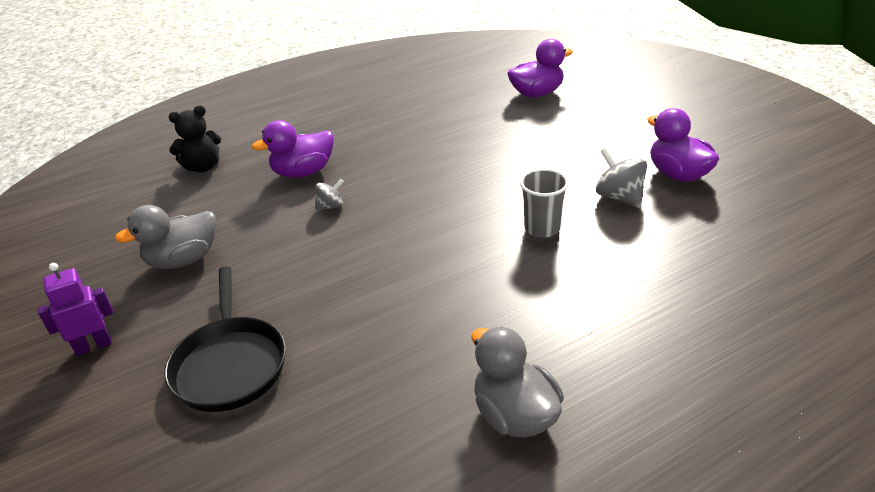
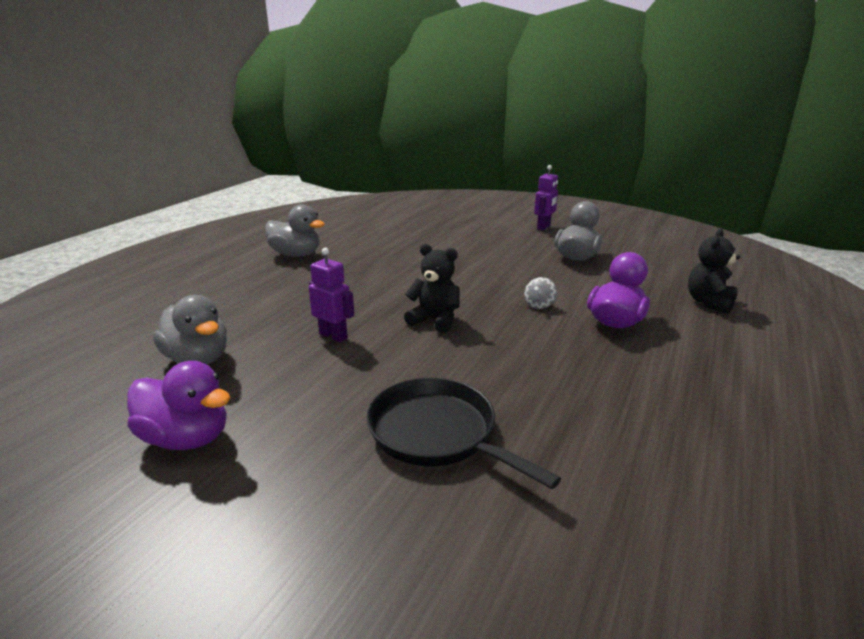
camera: 145 degrees right, 10 degrees down
black pan [164,266,286,412] -> black pan moved to [366,378,561,489]
purple duck [507,39,573,97] -> none
grey cup [520,168,569,238] -> purple robot [309,248,354,342]
grey spinning top [596,147,647,208] -> none
none -> grey duck [153,295,227,364]
none -> black teddy bear [404,244,460,333]

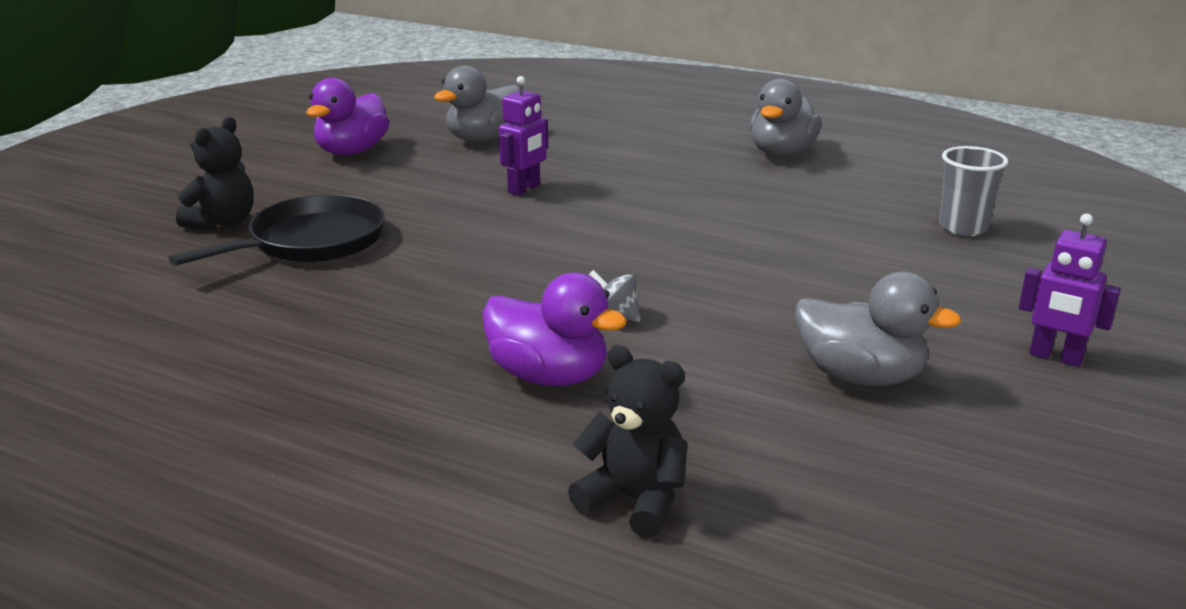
camera: 90 degrees right, 0 degrees up
black teddy bear [404,244,460,333] -> black teddy bear moved to [176,117,254,230]
none -> grey cup [939,146,1008,236]

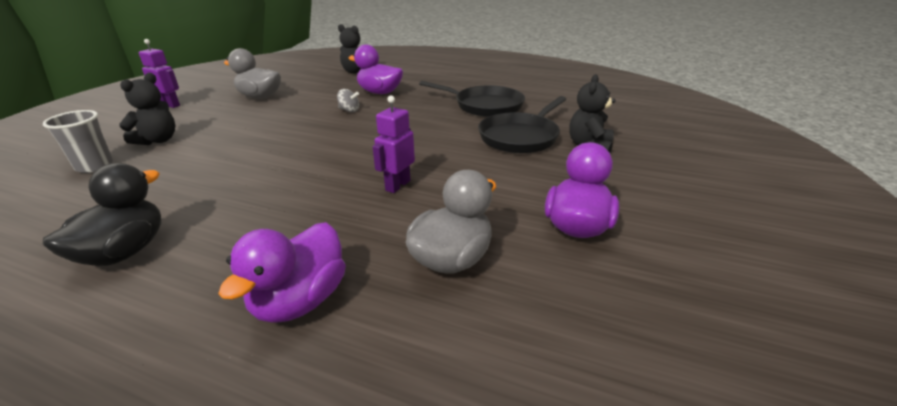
camera: 175 degrees right, 5 degrees up
grey duck [750,79,822,157] -> black duck [43,163,162,266]
none -> black teddy bear [119,73,175,145]
none -> purple duck [218,222,346,323]
none -> black pan [419,81,525,117]

